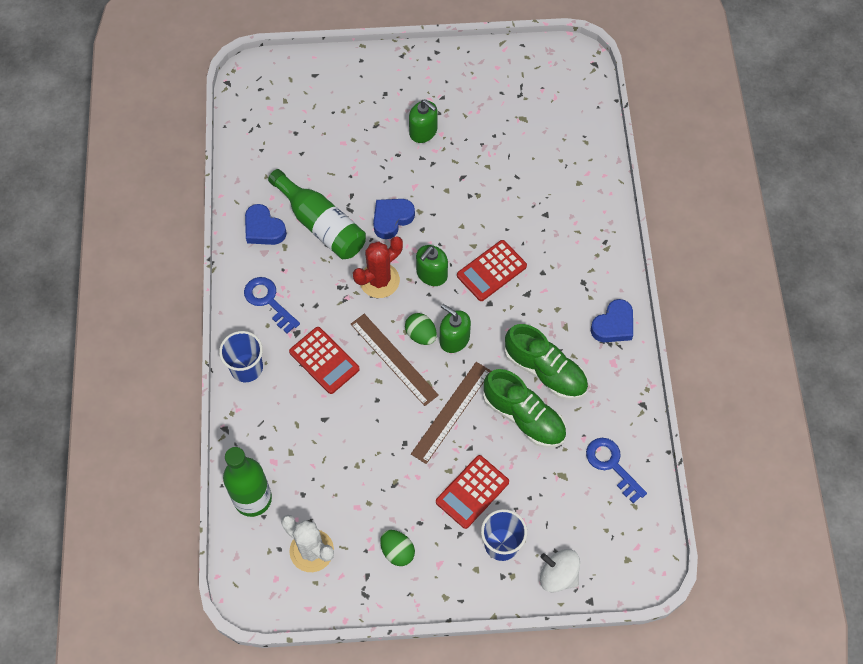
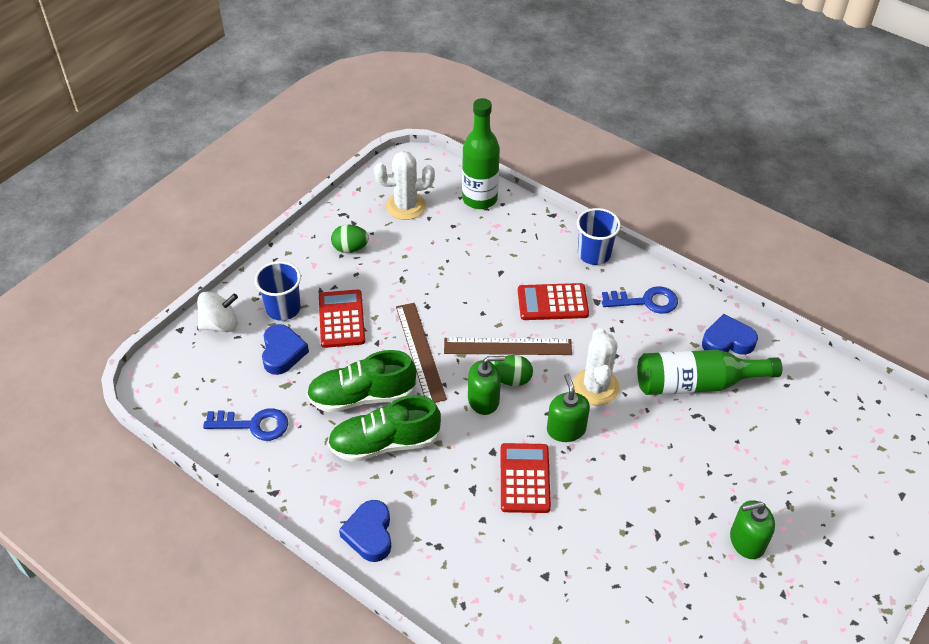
camera: 130 degrees right, 15 degrees down
red cactus [353,236,403,298] -> white cactus [573,328,620,406]
blue heart [373,199,415,239] -> blue heart moved to [262,324,309,375]

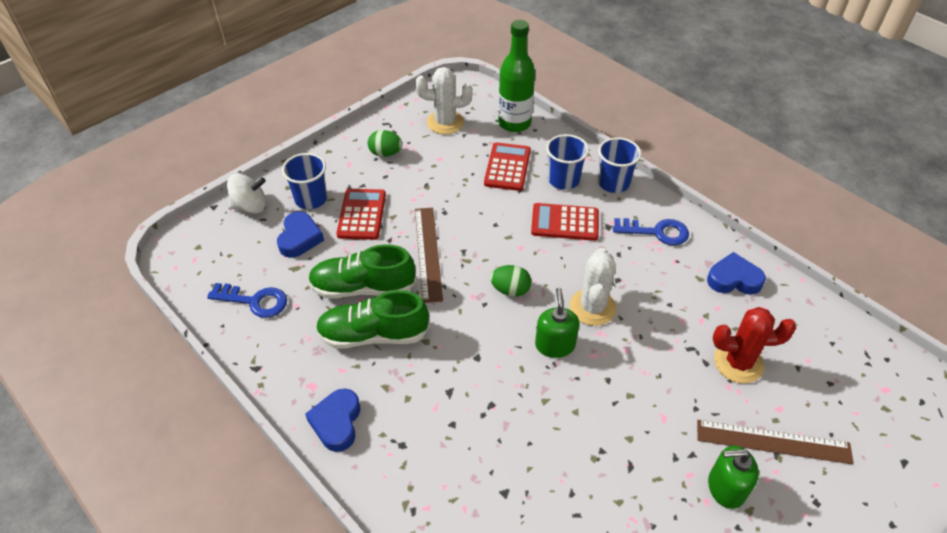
camera: 10 degrees right, 0 degrees up
brown ruler [444,338,572,355] -> brown ruler moved to [697,420,854,465]
green soap dispenser [468,356,505,415] -> none
red calculator [501,443,551,513] -> red calculator moved to [484,142,531,191]
green bottle [637,350,782,395] -> none
none -> blue cup [546,134,589,190]
none -> red cactus [713,307,796,384]

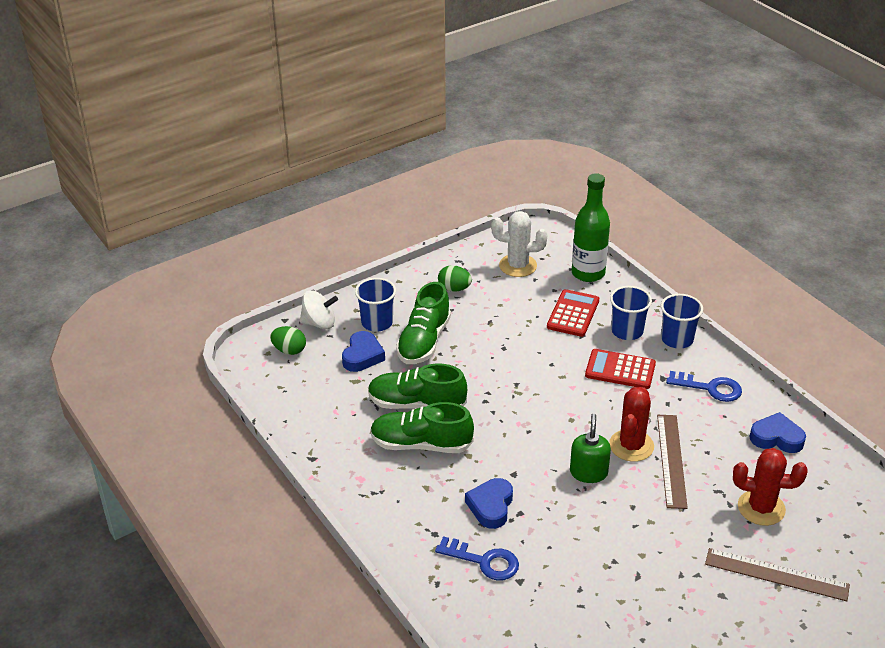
camera: 10 degrees right, 10 degrees down
blue key [207,283,287,318] -> blue key moved to [435,536,519,581]
blue heart [305,389,360,452] -> blue heart moved to [465,478,513,529]
red calculator [337,189,386,240] -> green shoe [396,282,451,364]
brown ruler [415,208,443,303] -> brown ruler moved to [657,415,688,509]
green egg [490,265,531,297] -> green egg moved to [270,326,306,355]
white cactus [570,248,616,326] -> red cactus [609,387,654,462]
green soap dispenser [708,445,759,509] -> none

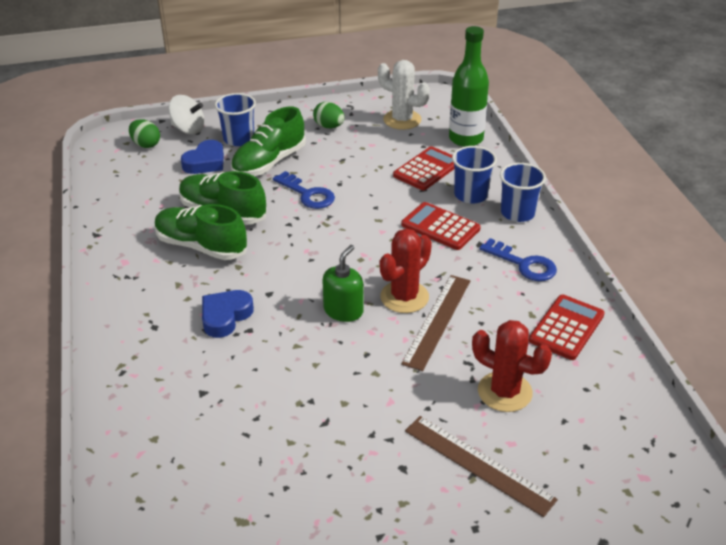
camera: 20 degrees right, 0 degrees up
blue key [435,536,519,581] -> blue key moved to [273,171,335,209]
blue heart [750,412,806,453] -> red calculator [529,294,605,360]

